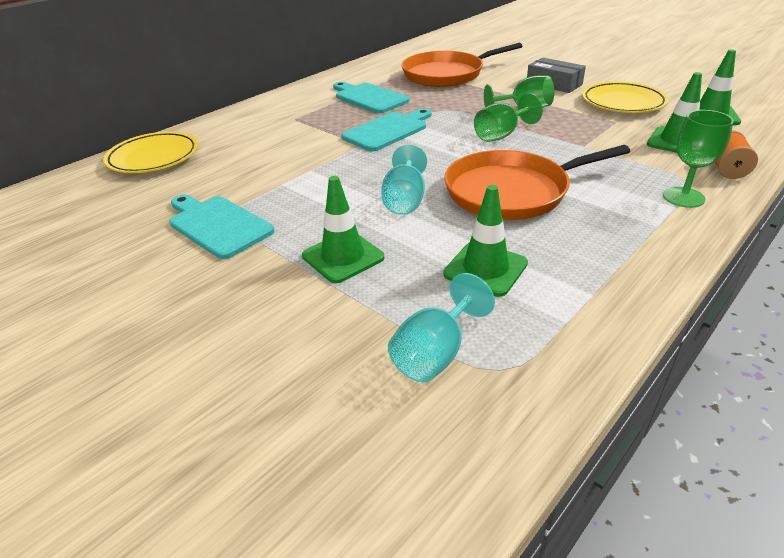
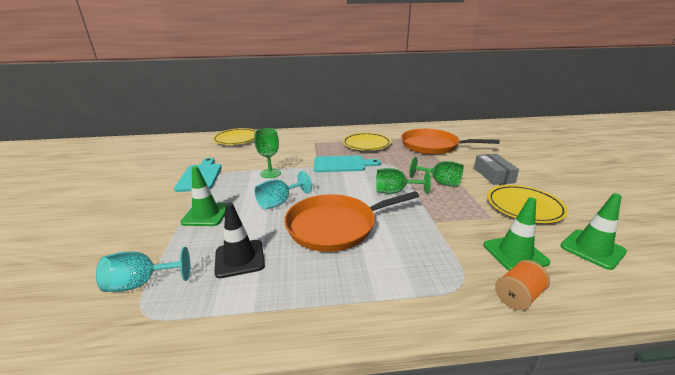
camera: 40 degrees right, 10 degrees down
turquoise cutting board [333,82,409,113] -> yellow plate [343,133,391,151]
green traffic cone [443,185,528,297] -> black traffic cone [214,203,265,278]
orange pan [444,145,630,220] -> orange pan turned 45 degrees counterclockwise [284,191,419,252]
green goblet [663,110,734,208] -> green goblet moved to [254,128,281,178]

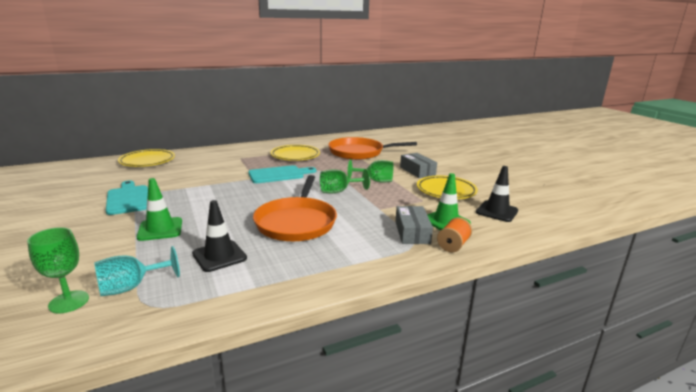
camera: 20 degrees left, 5 degrees down
green goblet [254,128,281,178] -> green goblet moved to [27,227,89,313]
turquoise goblet [255,171,312,209] -> none
orange pan [284,191,419,252] -> orange pan turned 45 degrees counterclockwise [253,175,337,241]
green traffic cone [560,193,627,270] -> black traffic cone [476,166,518,222]
none -> grey box [395,206,433,244]

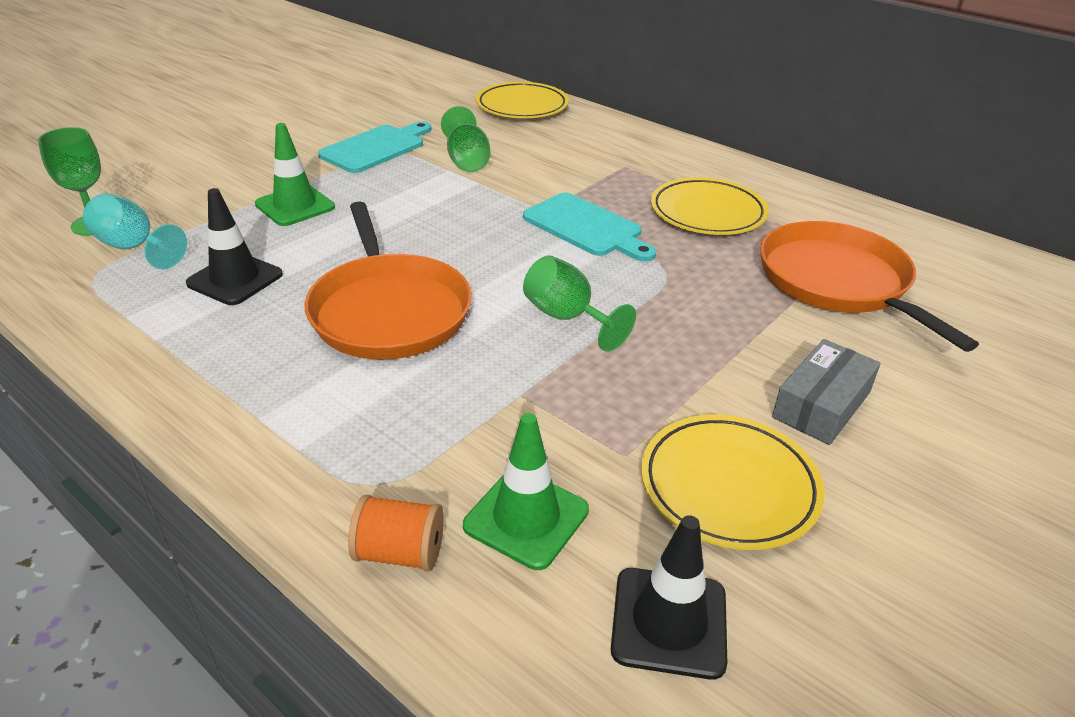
camera: 65 degrees right, 15 degrees up
orange pan [253,175,337,241] -> orange pan turned 90 degrees counterclockwise [304,201,472,359]
green goblet [348,159,393,183] -> green goblet moved to [441,106,490,172]
grey box [395,206,433,244] -> none

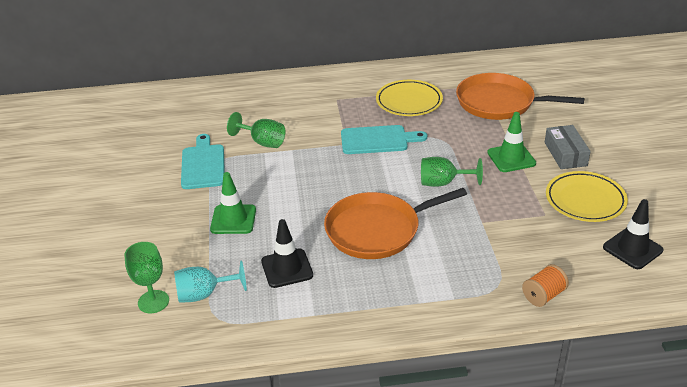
camera: 45 degrees left, 0 degrees up
orange pan [304,201,472,359] -> orange pan turned 135 degrees clockwise [324,188,467,259]
green traffic cone [463,413,589,570] -> green traffic cone moved to [487,112,536,172]
yellow plate [476,82,569,118] -> none

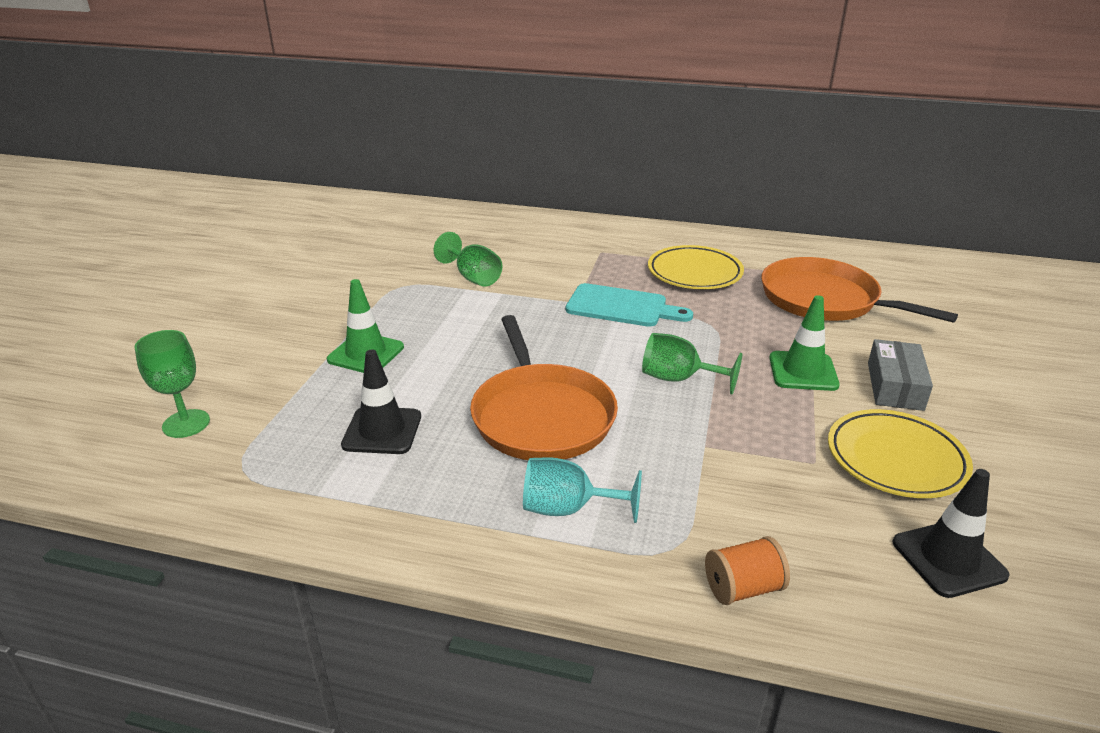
camera: 20 degrees right, 5 degrees down
turquoise goblet [174,260,247,303] -> turquoise goblet moved to [523,458,642,523]
turquoise cutting board [181,134,225,189] -> none
orange pan [324,188,467,259] -> orange pan turned 105 degrees counterclockwise [470,315,618,460]

